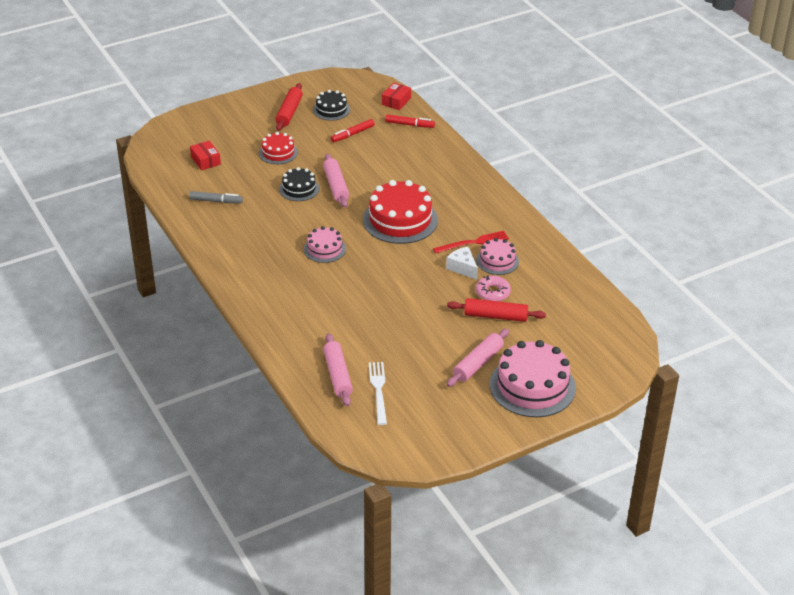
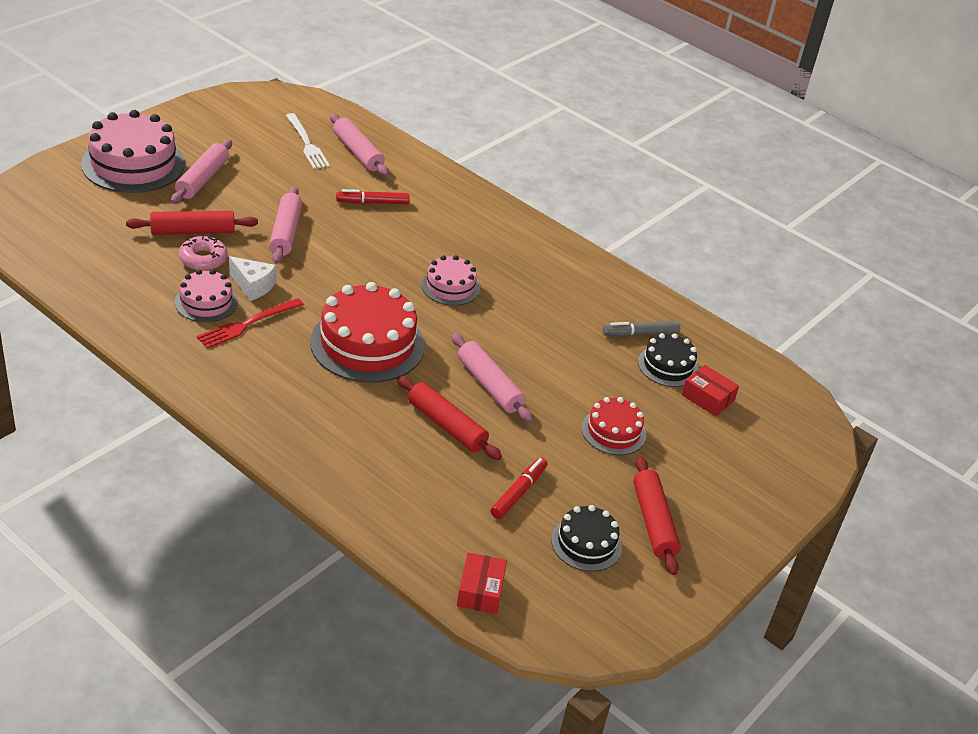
camera: 155 degrees right, 0 degrees up
black cake [279,167,319,201] -> black cake moved to [638,333,699,387]
red marker [385,114,435,128] -> red marker moved to [336,189,410,204]
none -> pink rolling pin [269,186,302,264]
none -> red rolling pin [397,375,502,460]

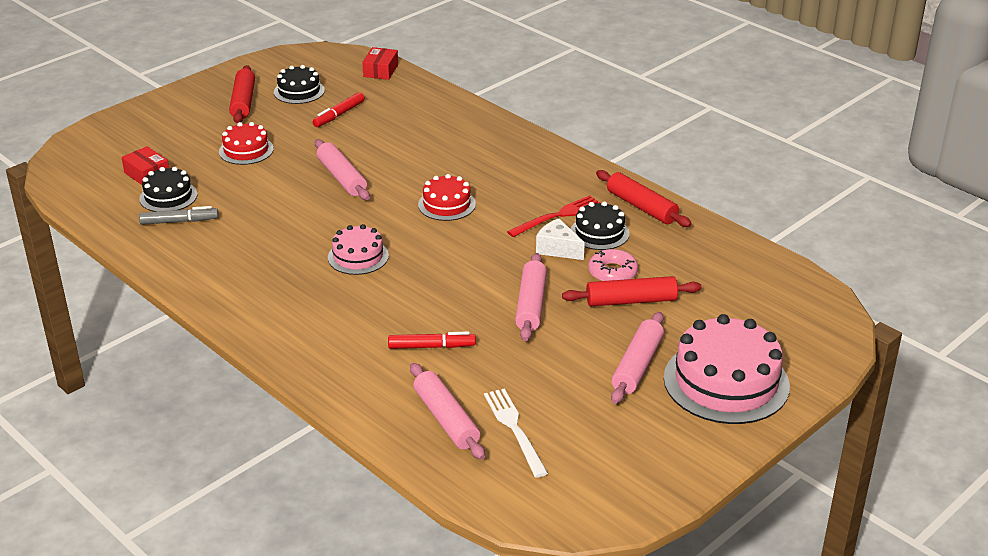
camera: 170 degrees left, 5 degrees down
pink cake [175,269,238,322] -> black cake [571,201,630,250]
red cake [310,282,425,383] -> red cake [418,174,476,221], size x0.55
red rolling pin [397,375,502,460] -> red rolling pin moved to [596,170,692,227]

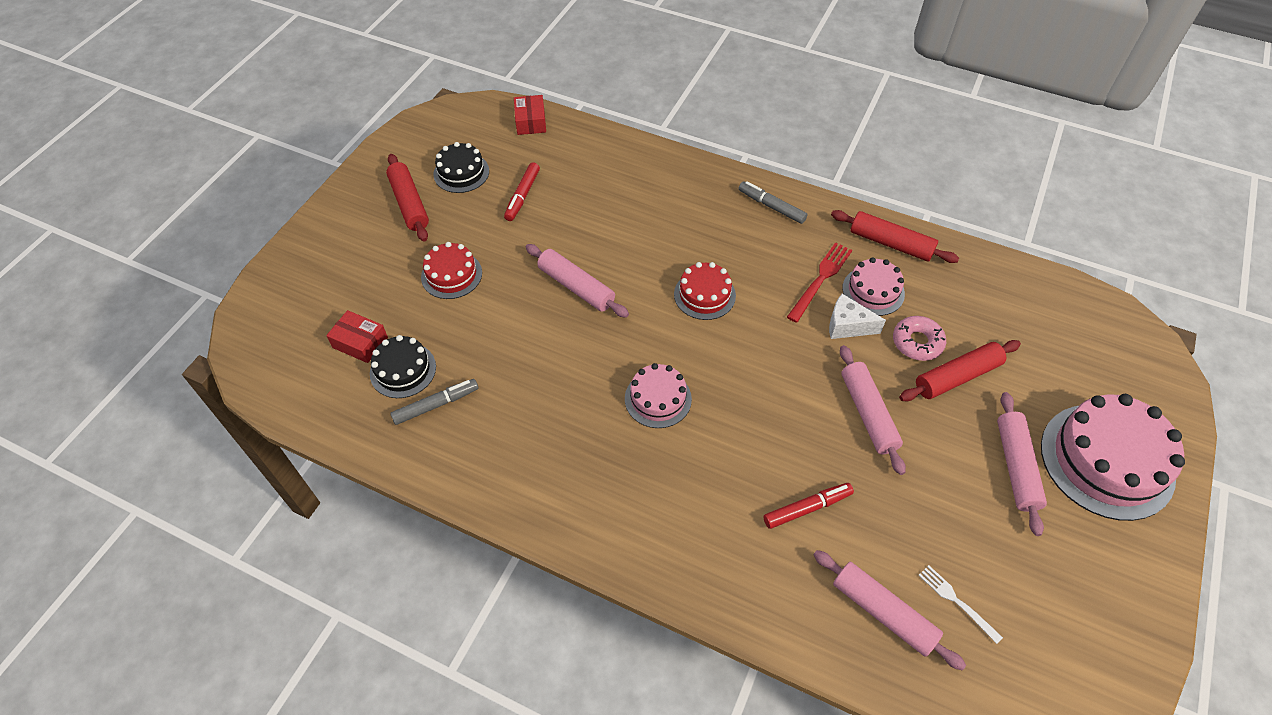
camera: 20 degrees left, 20 degrees up
white fork [484,389,548,478] -> white fork [918,565,1003,644], size x0.65
black cake [571,201,630,250] -> pink cake [842,257,905,316]
none -> grey marker [739,181,807,224]

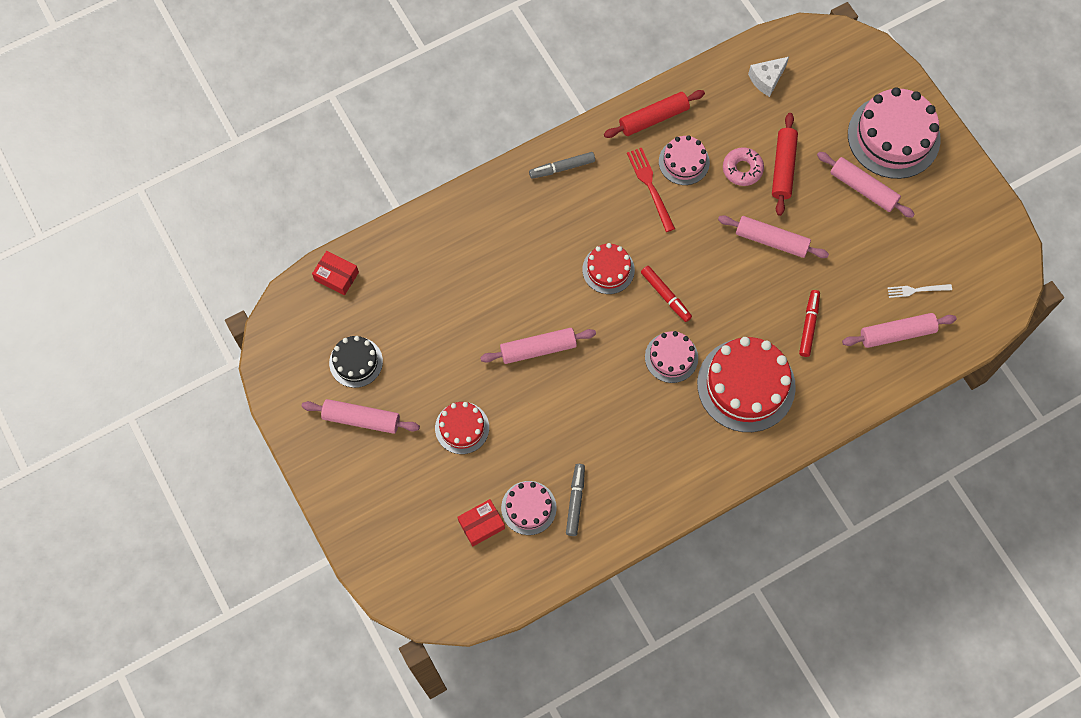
camera: 55 degrees left, 15 degrees up
black cake [370,335,436,398] -> pink cake [501,481,557,535]
red rolling pin [386,154,429,242] -> pink rolling pin [302,399,420,434]
red marker [504,162,540,221] -> red marker moved to [641,266,692,322]
white cheese [829,294,886,339] -> white cheese moved to [748,57,789,97]
none -> red cake [697,337,796,432]

